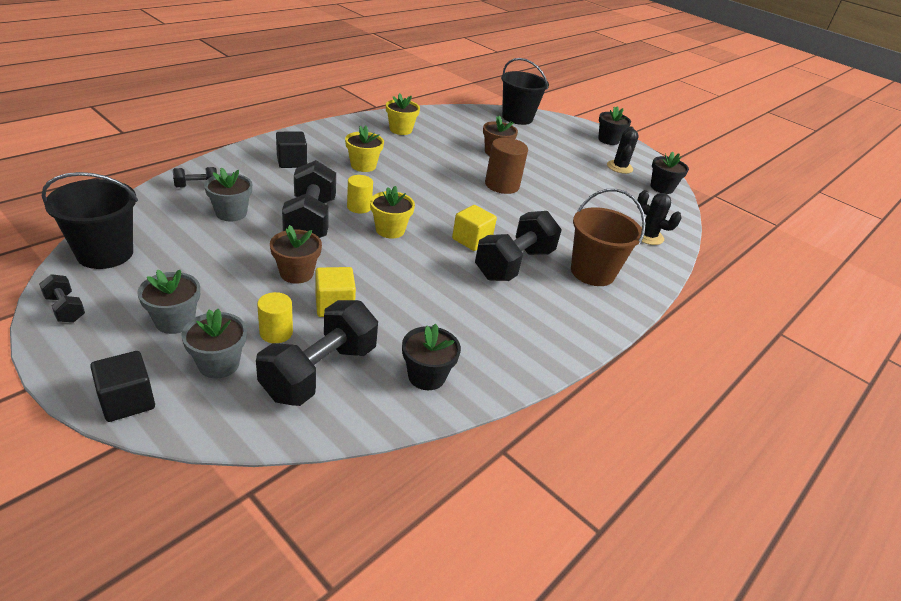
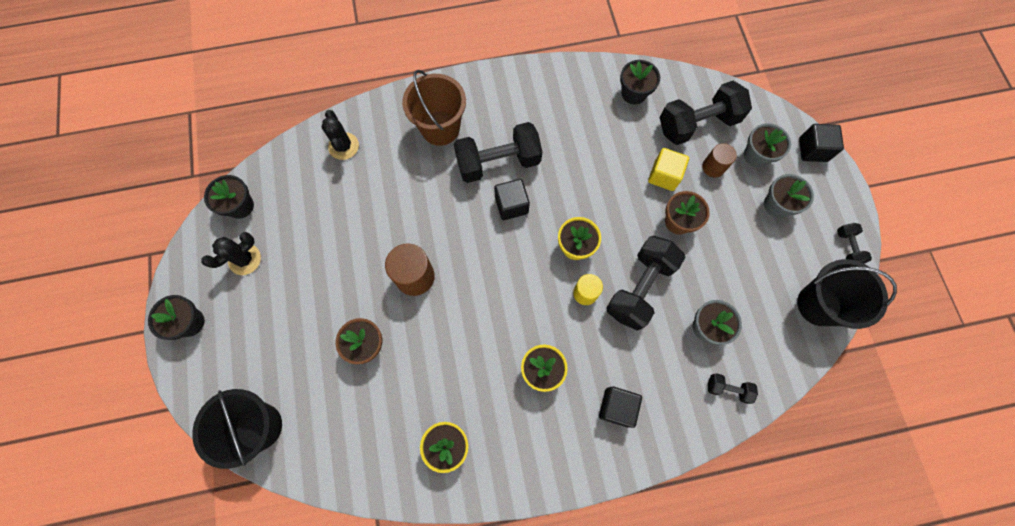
camera: 140 degrees left, 35 degrees up
yellow cylinder [257,292,293,343] -> brown cylinder [702,143,737,178]
yellow cube [452,205,497,251] -> black cube [494,179,530,220]

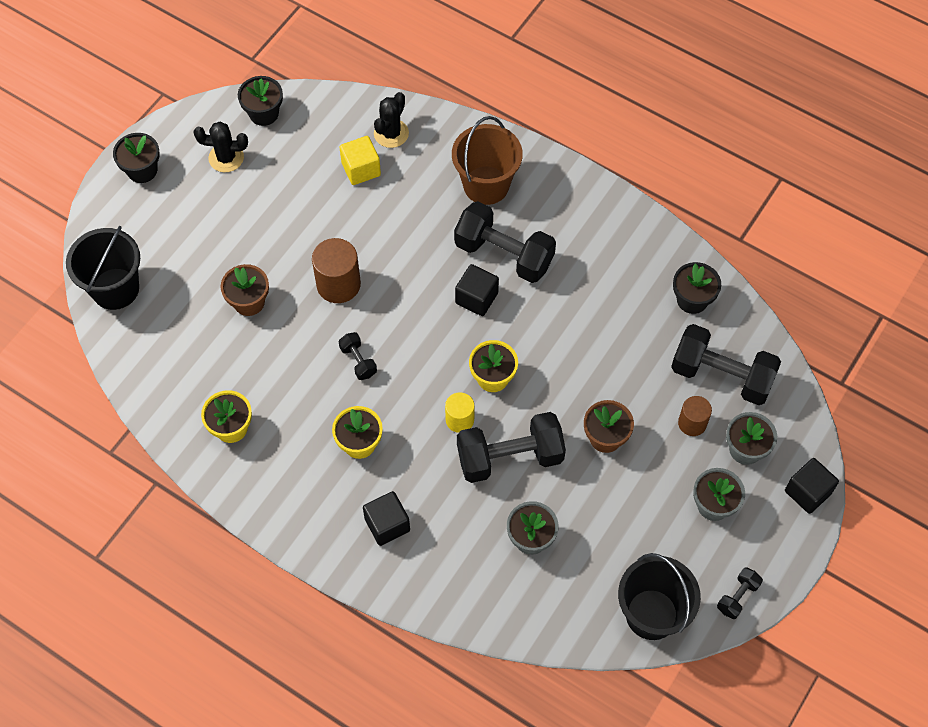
camera: 45 degrees right, 10 degrees down
yellow cube [648,148,689,191] -> yellow cube moved to [340,136,381,185]
black dumbbell [708,373,758,404] -> black dumbbell moved to [339,332,377,380]

